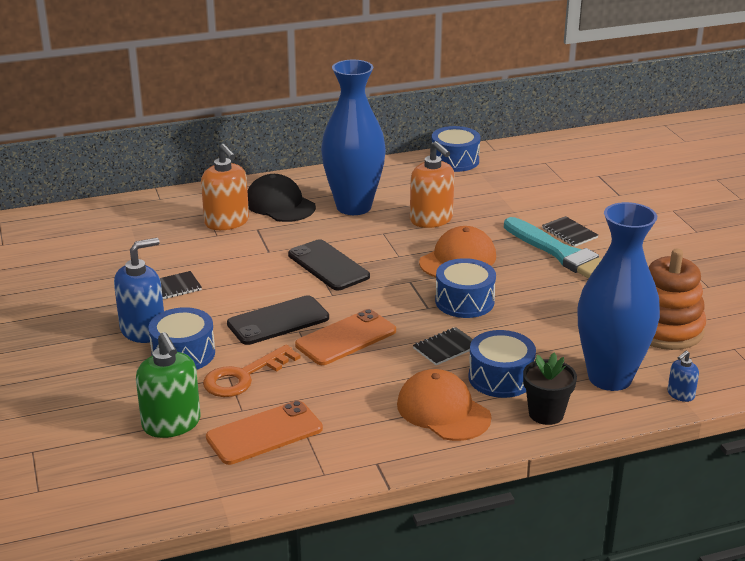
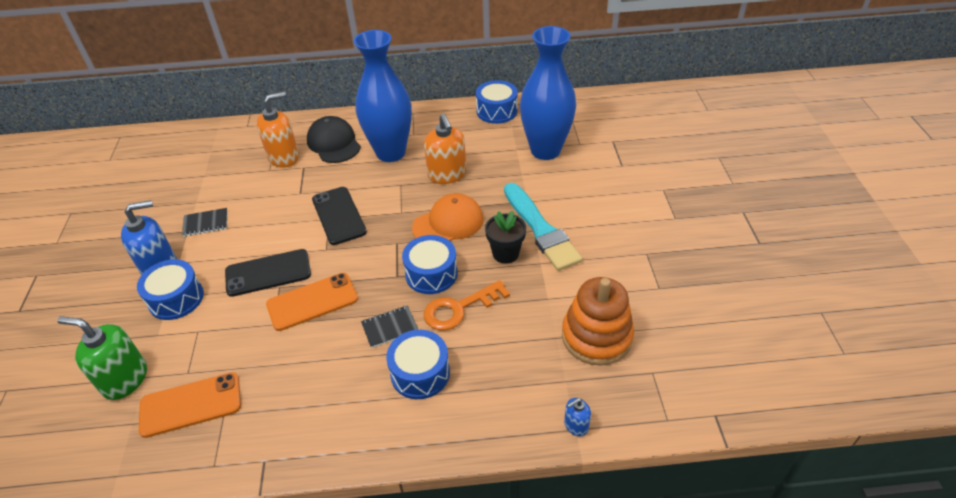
camera: 15 degrees right, 15 degrees up
green soap dispenser [136,332,201,438] -> green soap dispenser turned 120 degrees clockwise [57,316,147,400]
orange soap dispenser [201,144,249,230] -> orange soap dispenser turned 105 degrees counterclockwise [257,92,299,168]
orange key [203,345,301,397] -> orange key moved to [424,280,510,331]
orange cap [397,369,491,441] -> none
black flower pot [523,353,577,425] -> black flower pot moved to [485,211,526,264]
black notebook [542,216,598,247] -> none
blue vase [578,202,660,391] -> blue vase moved to [520,26,576,160]

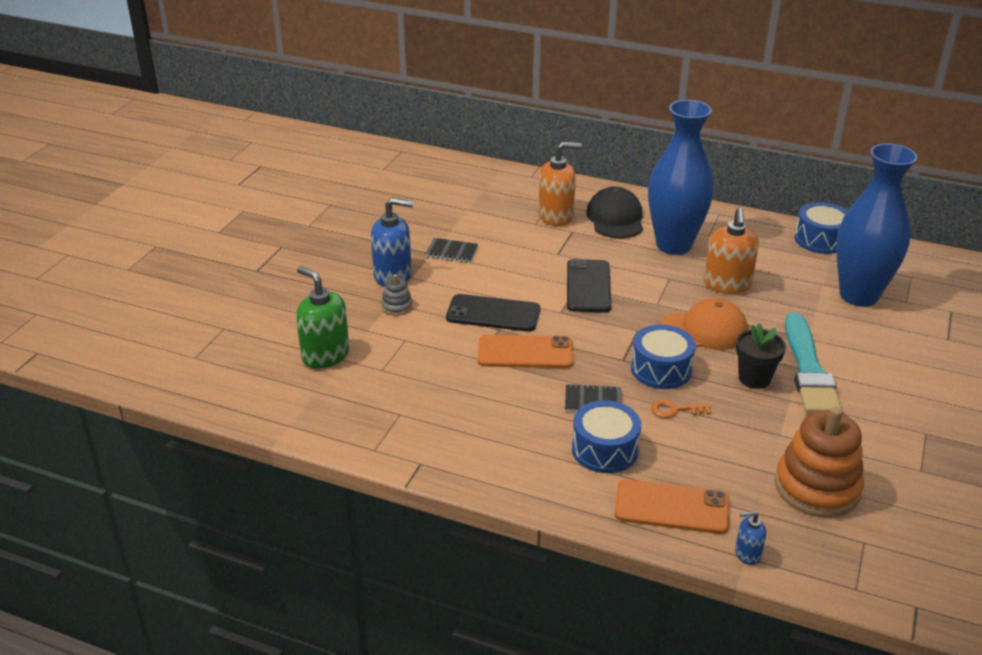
camera: 25 degrees right, 10 degrees down
blue drum [137,259,204,320] -> grey stacking toy [381,274,413,316]
orange phone [139,372,241,438] -> orange phone moved to [615,479,729,534]
orange key [424,280,510,331] -> orange key [651,399,711,418], size x0.57

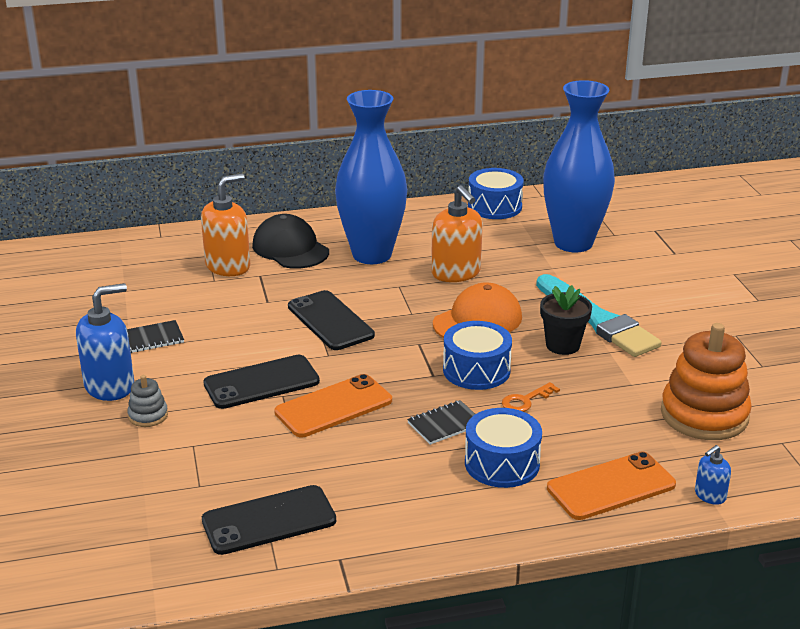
camera: 35 degrees left, 5 degrees down
green soap dispenser [296,266,349,369] -> none
none -> black phone [202,485,336,555]

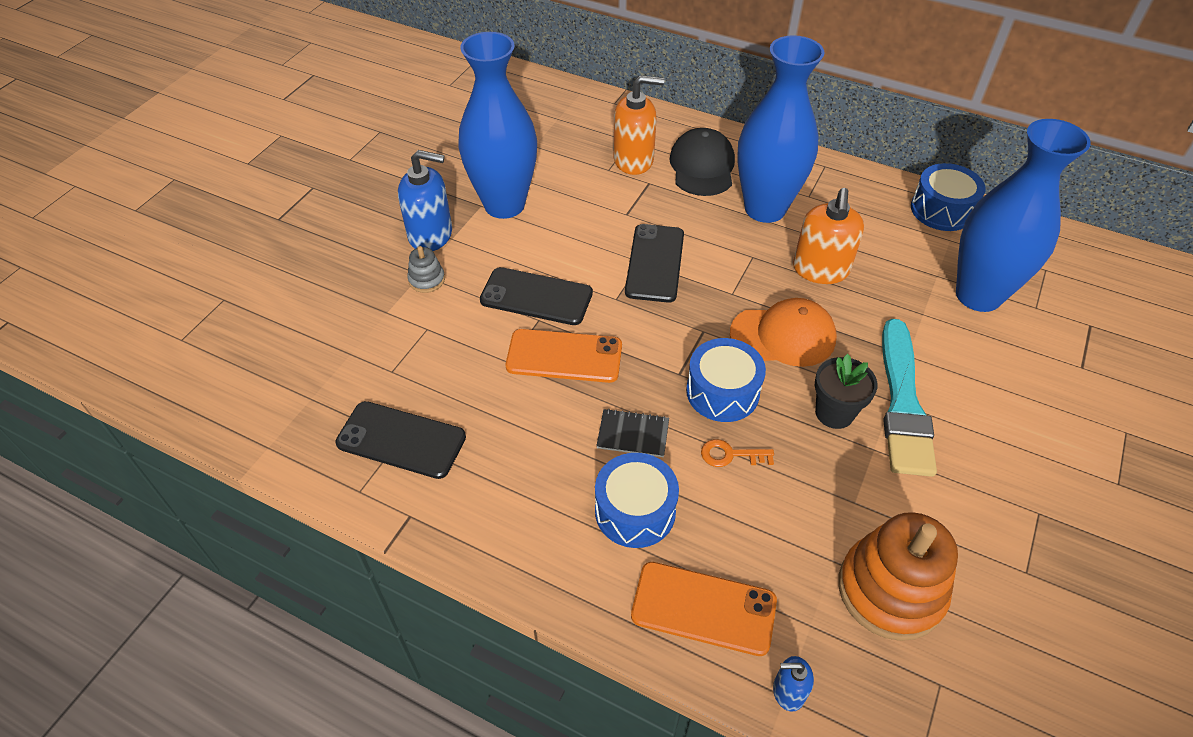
camera: 40 degrees right, 20 degrees up
black notebook [127,320,184,353] -> blue vase [458,32,537,219]

